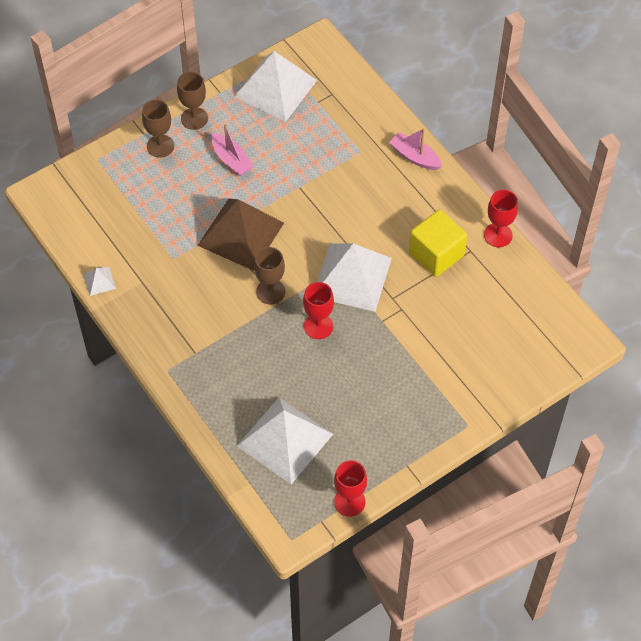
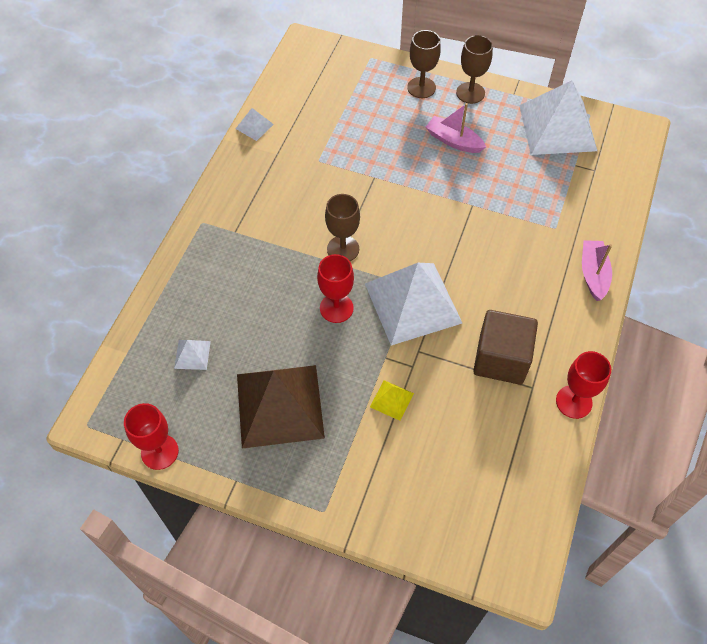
camera: 55 degrees right, 0 degrees up
brown pyramid [197,199,284,271] -> brown pyramid moved to [237,365,325,448]
pink boat [211,124,254,176] -> pink boat turned 105 degrees clockwise [426,103,486,153]
white pyramid [237,397,333,484] -> white pyramid [174,340,211,370], size x0.41
yellow cube [409,209,468,277] -> brown cube [473,310,538,385]
none -> yellow pyramid [370,380,414,421]

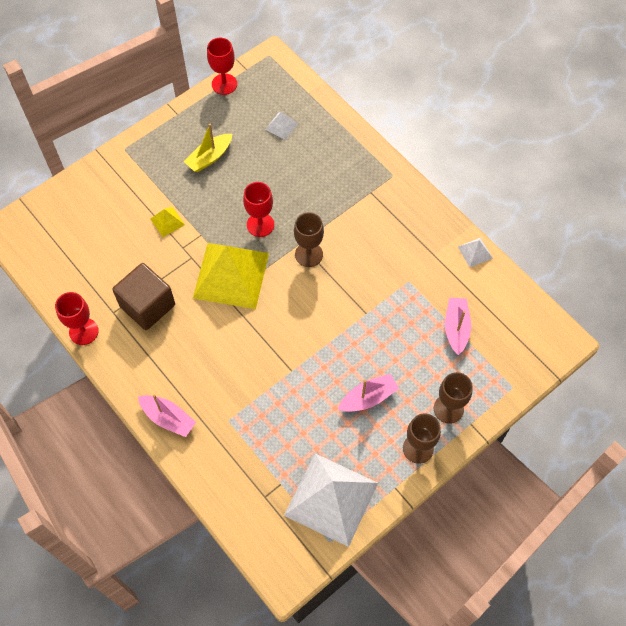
camera: 120 degrees right, 5 degrees up
brown pyramid [237,365,325,448] -> yellow boat [184,124,232,172]
white pyramid [365,263,462,345] -> yellow pyramid [193,243,269,309]
none -> pink boat [445,298,471,355]

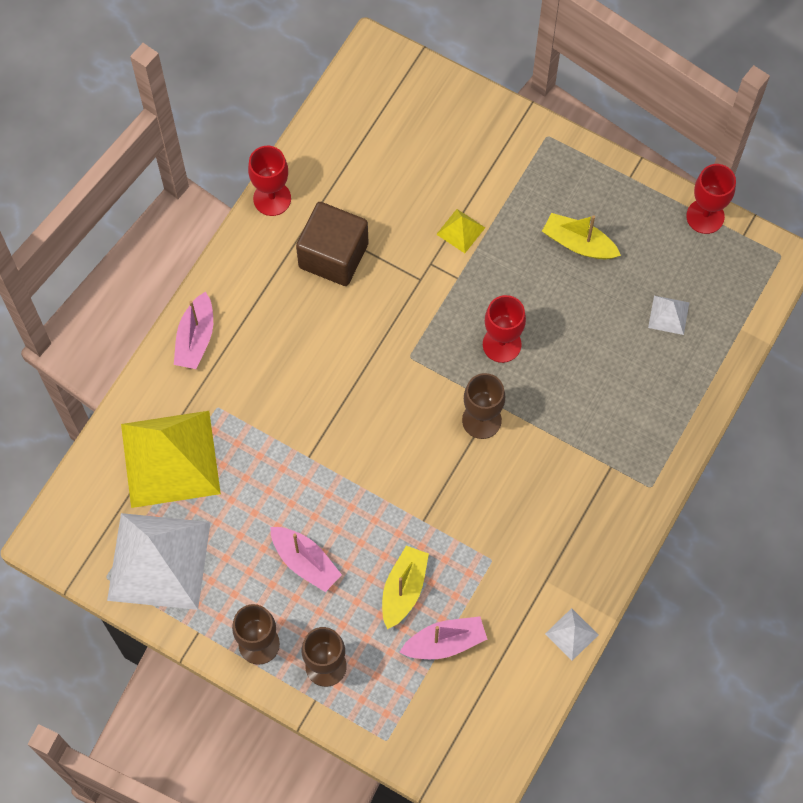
camera: 70 degrees right, 5 degrees up
yellow pyramid [193,243,269,309] -> yellow pyramid moved to [121,411,221,508]
none -> yellow boat [382,546,429,629]

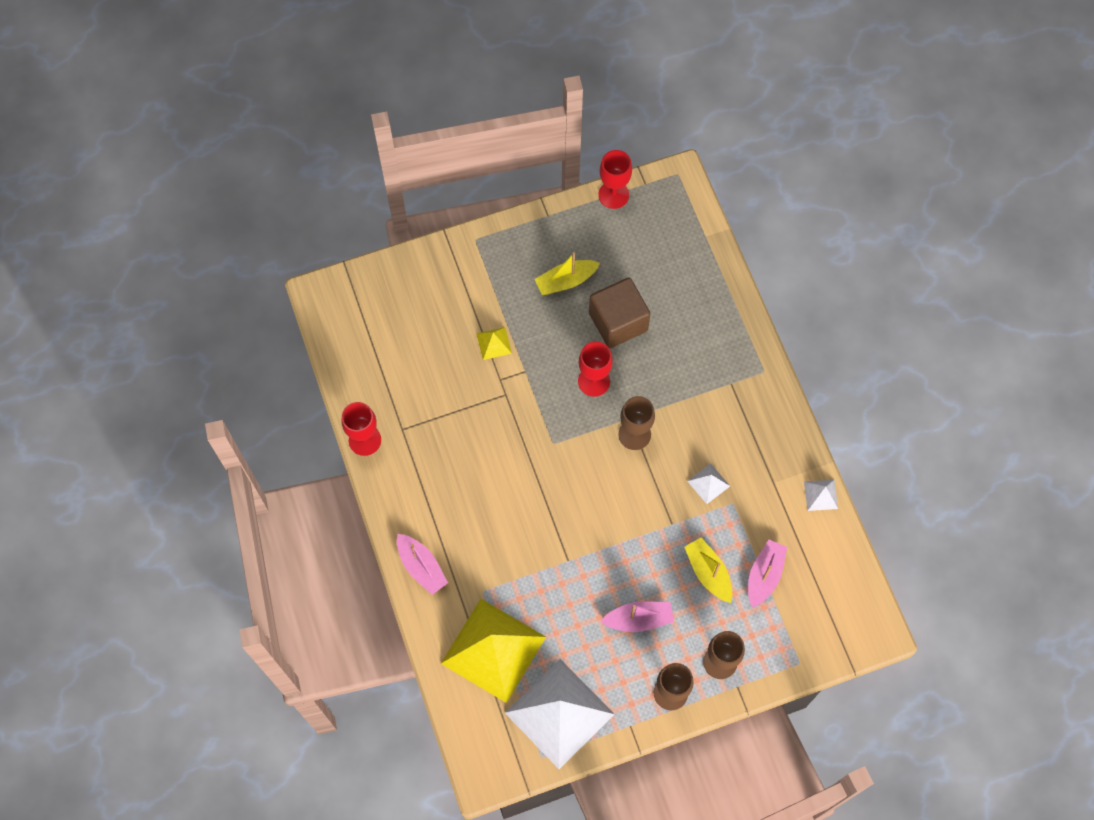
camera: 50 degrees left, 0 degrees up
brown cube [296,202,368,286] -> brown cube moved to [589,278,650,348]
white pyramid [648,296,690,335] -> white pyramid moved to [687,463,730,504]

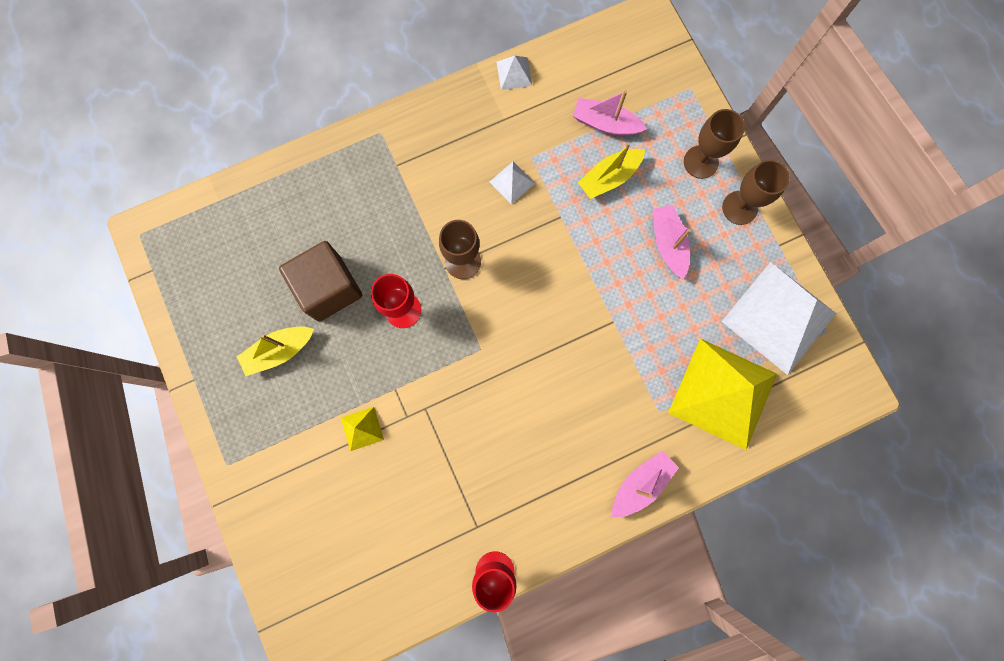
camera: 95 degrees left, 10 degrees up
yellow boat [535,252,600,295] -> yellow boat turned 90 degrees clockwise [237,327,314,376]
red goblet [598,150,632,209] -> none

